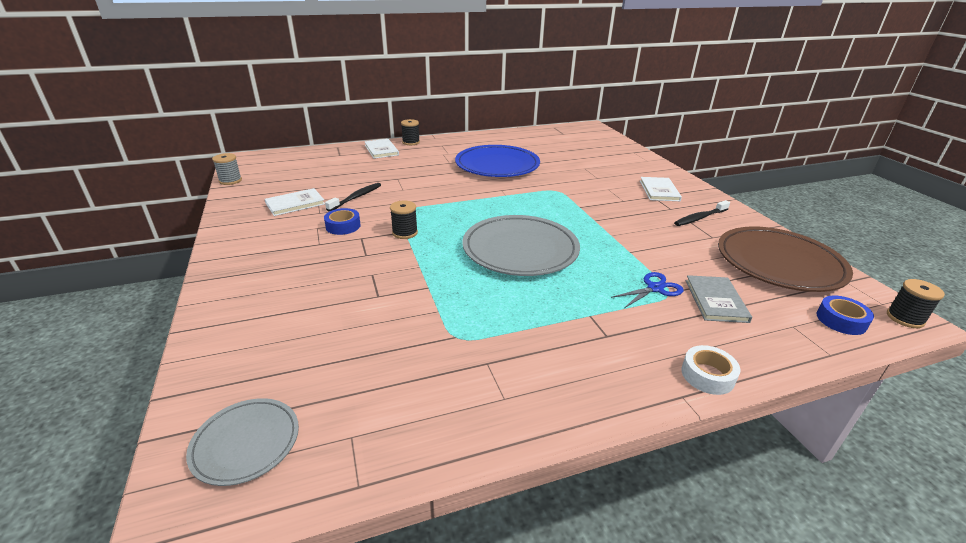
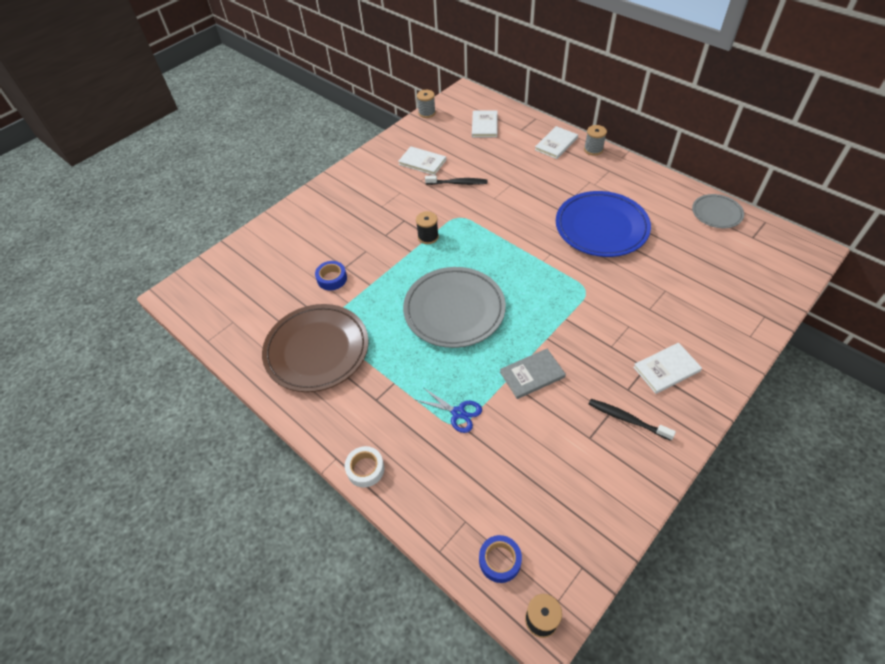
camera: 65 degrees right, 20 degrees up
grey plate [186,398,299,486] -> grey plate moved to [692,194,744,228]
blue tape [324,208,361,235] -> blue tape moved to [315,261,347,290]
black spool [401,119,420,145] -> grey spool [584,125,607,156]
grey book [686,275,752,323] -> grey book moved to [500,349,566,399]
brown plate [718,226,853,292] -> brown plate moved to [262,304,369,392]
none -> white book [472,110,498,137]

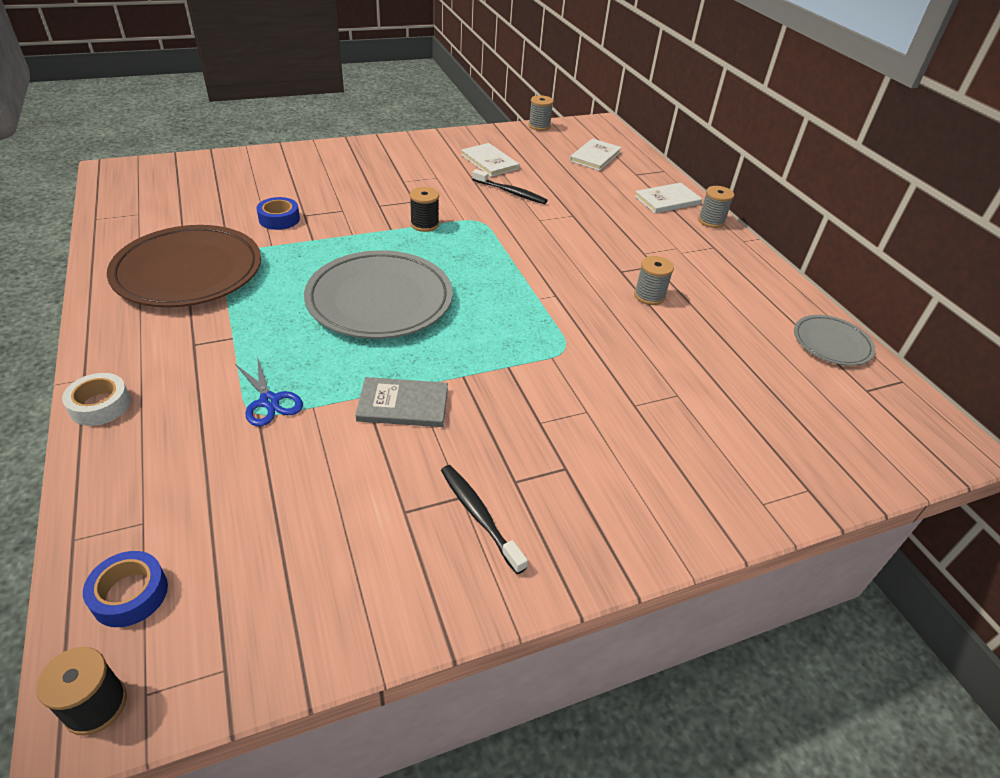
camera: 20 degrees right, 10 degrees down
blue plate [556,191,651,257] -> grey spool [634,256,674,305]
white book [633,343,702,394] -> none

